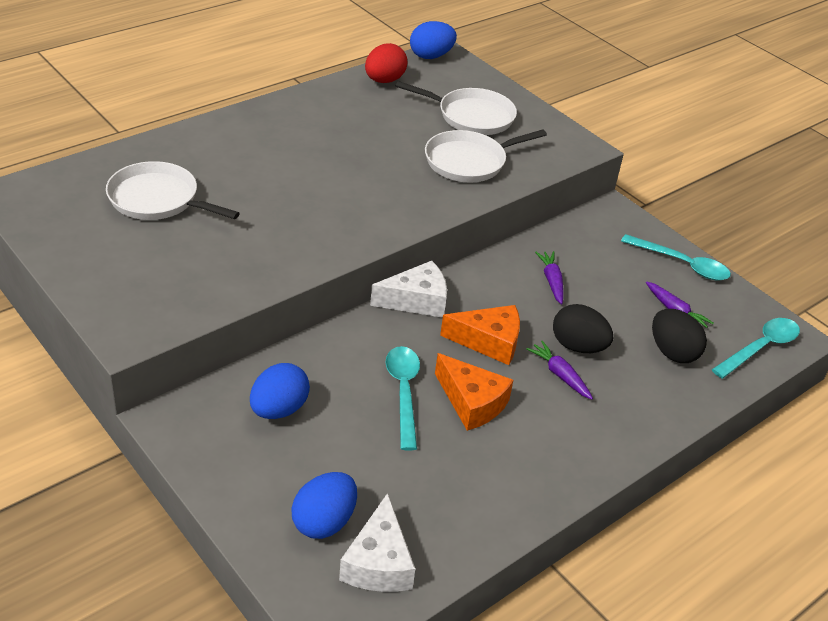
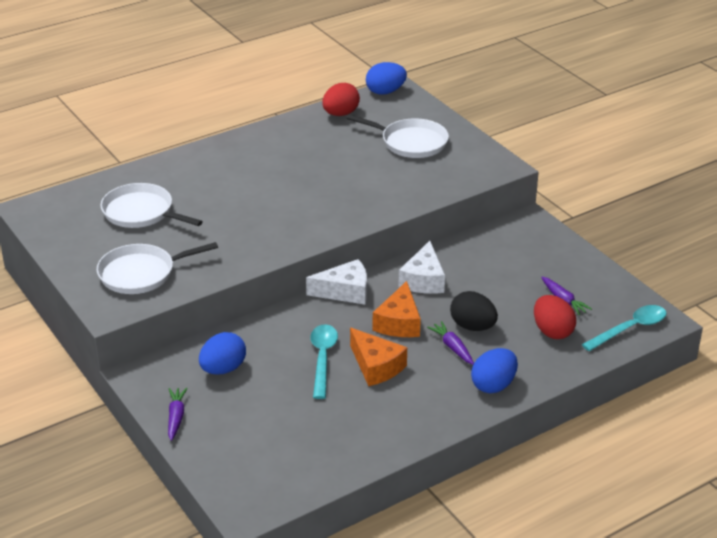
camera: 10 degrees right, 5 degrees down
blue egg [291,472,357,539] -> blue egg moved to [471,348,518,393]
white cheese [339,493,415,592] -> white cheese moved to [398,241,445,294]
white pan [425,129,547,183] -> white pan moved to [97,242,218,294]
orange cheese [440,305,520,365] -> orange cheese turned 90 degrees clockwise [373,281,421,337]
purple carrot [535,251,563,304] -> purple carrot moved to [168,388,188,441]
turquoise spoon [621,234,731,280] -> none
black egg [652,309,707,363] -> red egg [534,295,576,339]

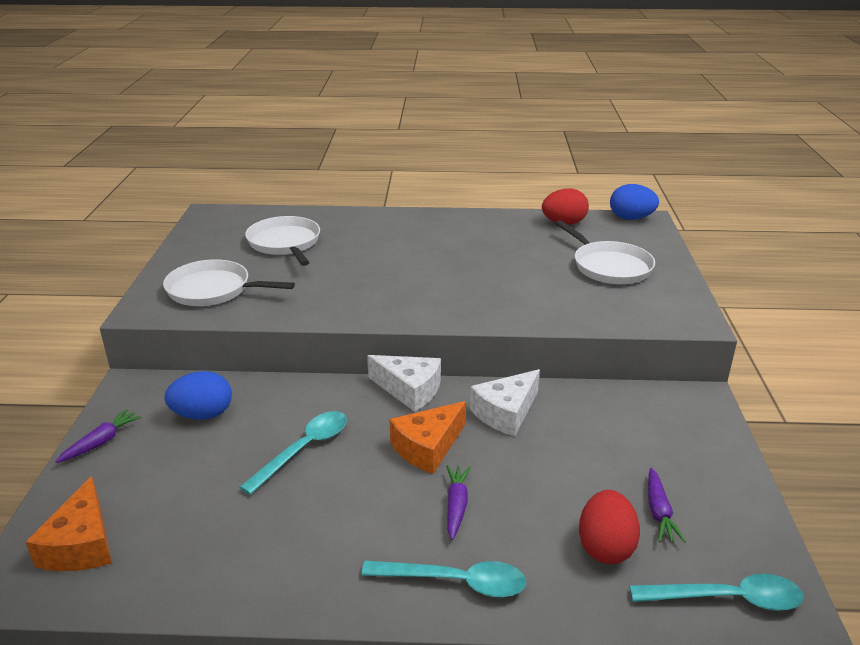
camera: 35 degrees right, 5 degrees down
orange cheese [350,328,407,386] -> orange cheese moved to [26,476,112,571]
black egg [450,291,498,331] -> none
blue egg [471,348,518,393] -> turquoise spoon [361,561,526,597]

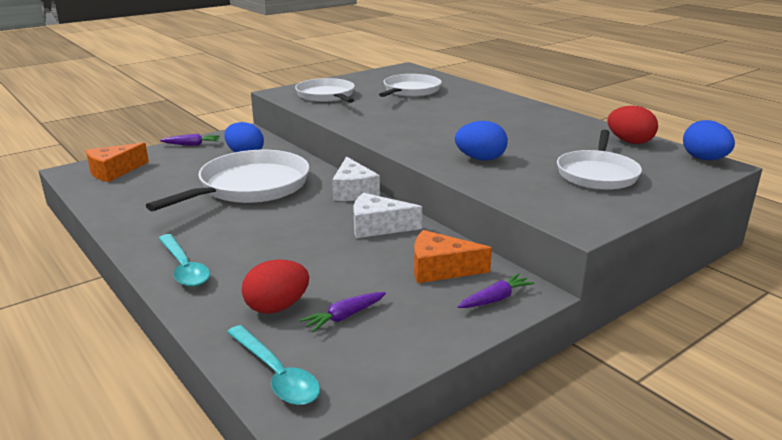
camera: 50 degrees right, 5 degrees down
turquoise spoon [240,411,347,495] -> white pan [146,150,309,211]
orange cheese [390,401,466,474] -> orange cheese moved to [414,230,492,283]
purple carrot [446,465,471,540] -> purple carrot moved to [458,273,535,308]
none -> blue egg [455,121,508,161]

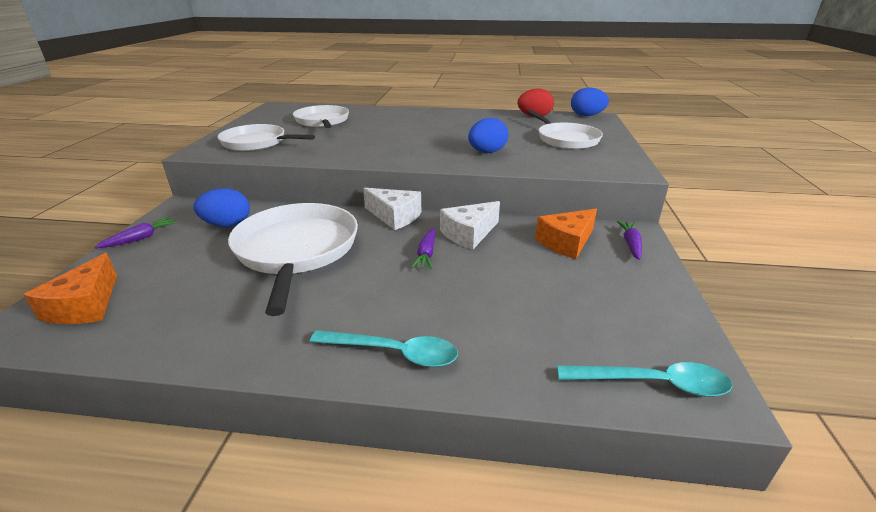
camera: 45 degrees left, 5 degrees up
red egg [242,260,309,314] -> none
purple carrot [300,292,386,332] -> purple carrot moved to [411,228,435,269]

